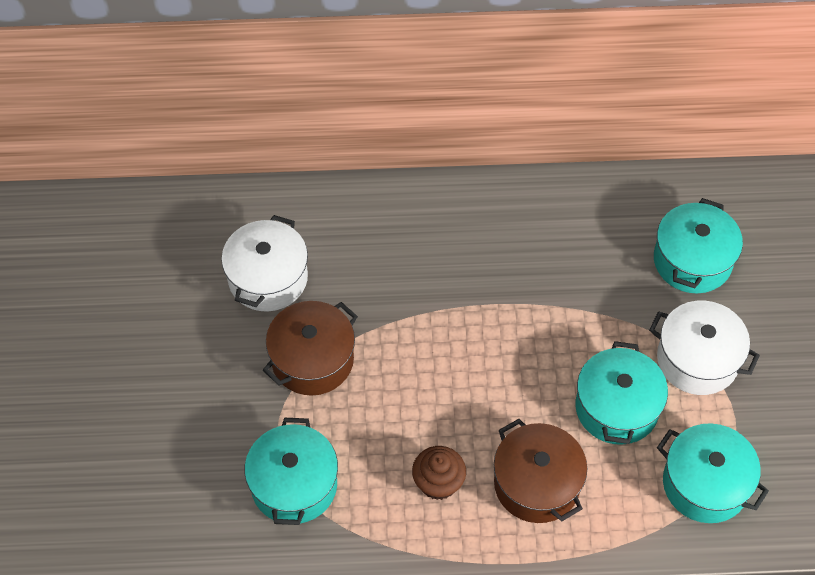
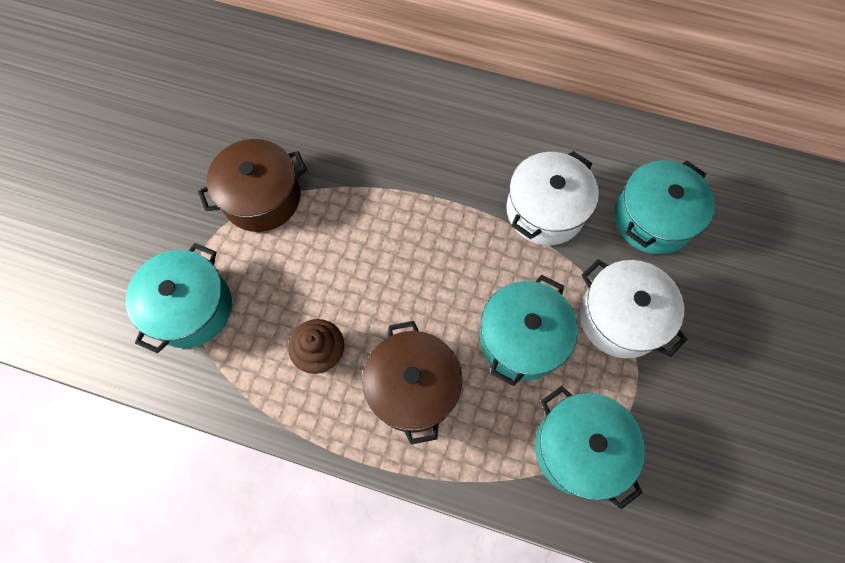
camera: 20 degrees right, 10 degrees up
white pot [221,215,308,311] -> white pot moved to [506,151,599,245]

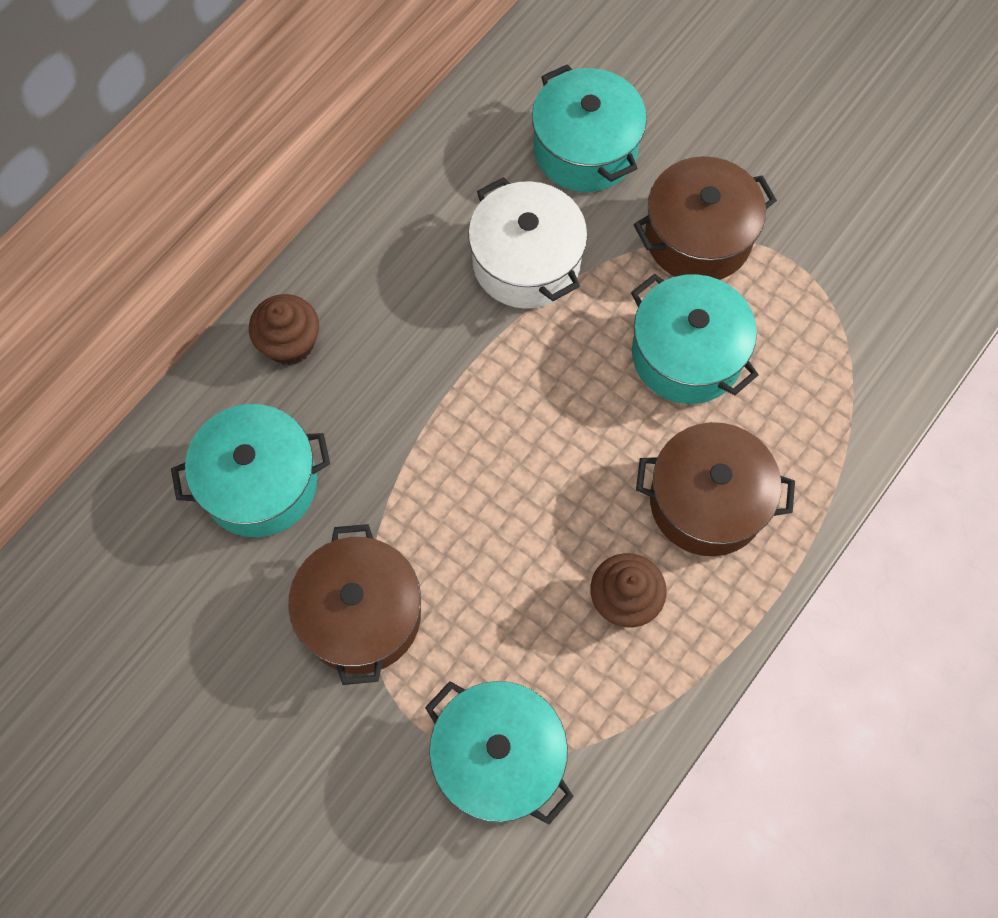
camera: 70 degrees left, 0 degrees up
turquoise pot [535,386,645,510] -> turquoise pot moved to [171,404,330,537]
white pot [580,259,687,359] -> brown pot [634,156,777,280]
none -> brown cupcake [249,294,319,365]

